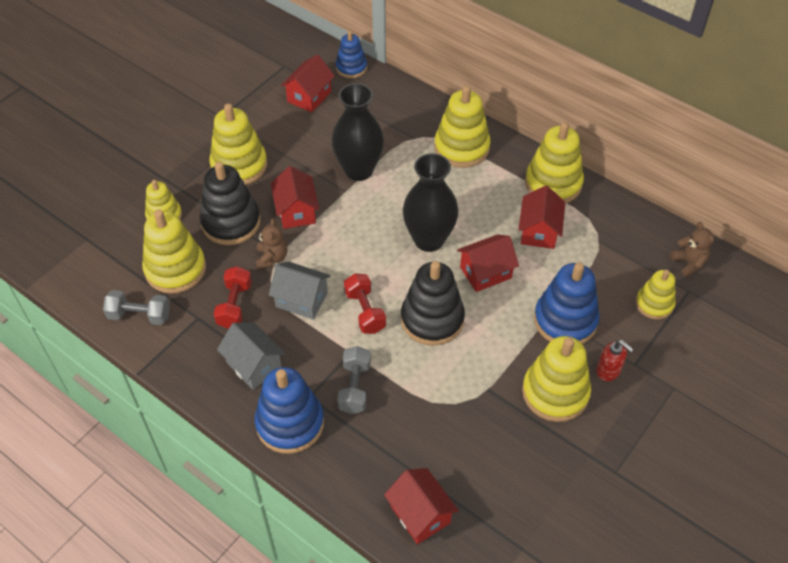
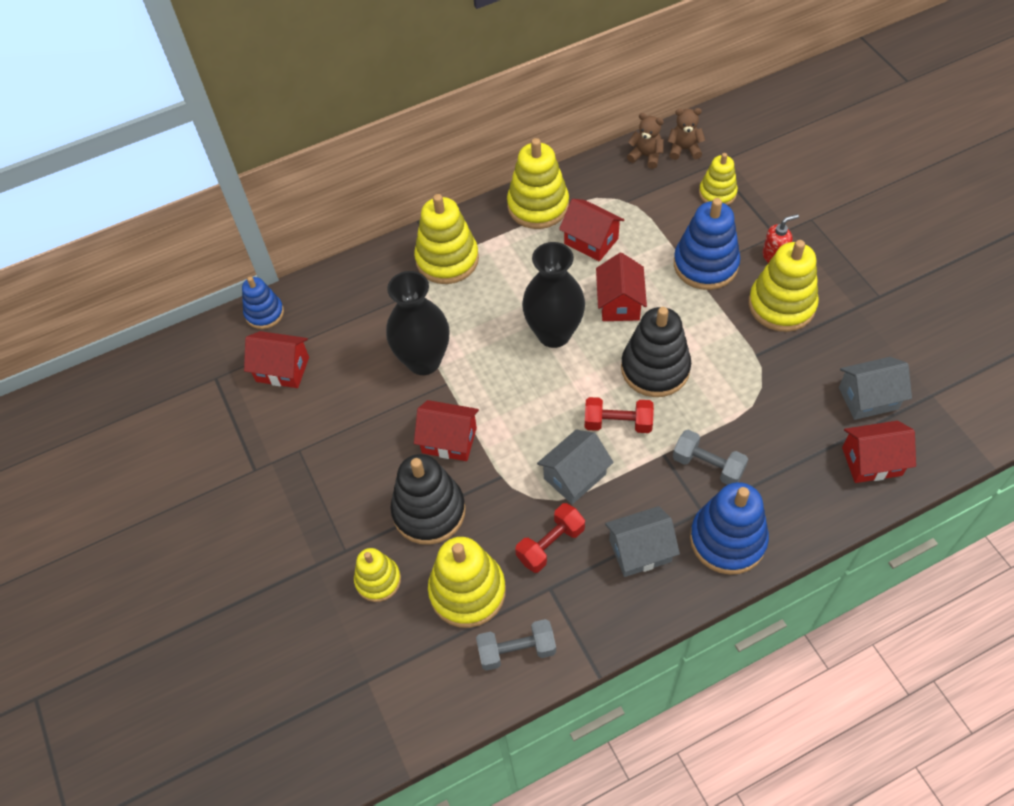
camera: 60 degrees left, 5 degrees up
grey dumbbell [103,290,170,325] -> grey dumbbell turned 45 degrees clockwise [476,619,556,671]
yellow stacking toy [209,103,267,185] -> none
red dumbbell [214,266,252,329] -> red dumbbell turned 75 degrees counterclockwise [515,503,585,573]
brown teddy bear [256,218,287,269] -> brown teddy bear moved to [627,113,664,169]
red house [281,54,335,113] -> red house turned 45 degrees counterclockwise [244,331,309,388]
none -> grey house [839,357,912,420]

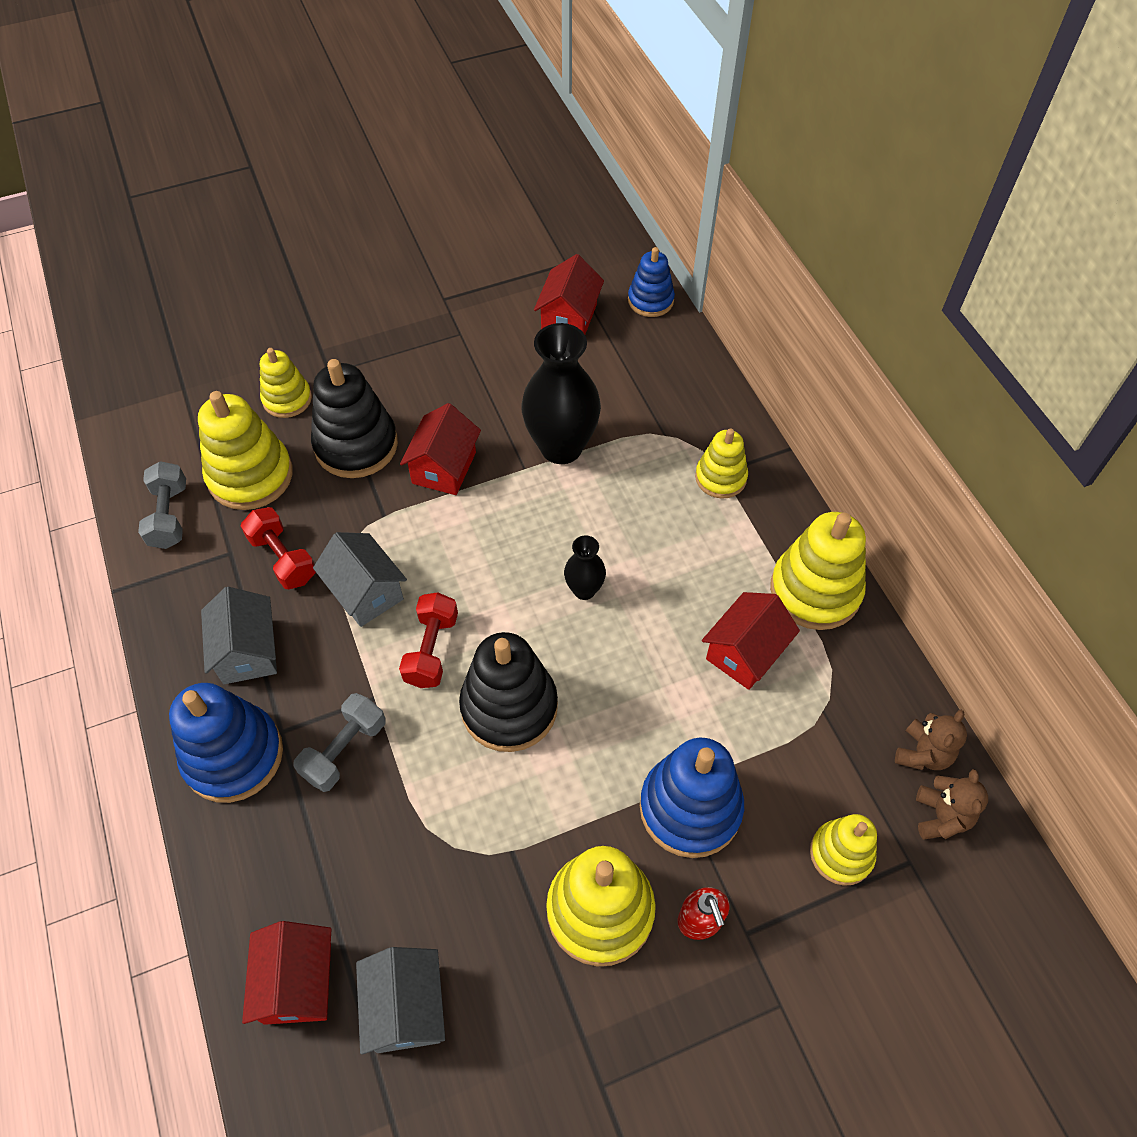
camera: 90 degrees right, 0 degrees up
yellow stacking toy [414,194,479,284] -> yellow stacking toy [695,429,748,499], size x0.61
black vase [522,242,585,348] -> black vase [564,536,606,600], size x0.50
red house [596,253,647,321] -> none

